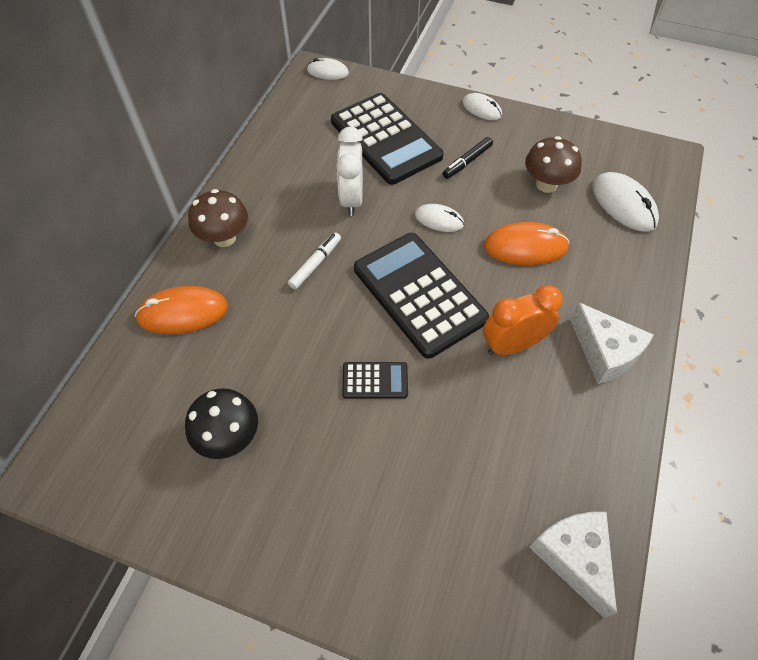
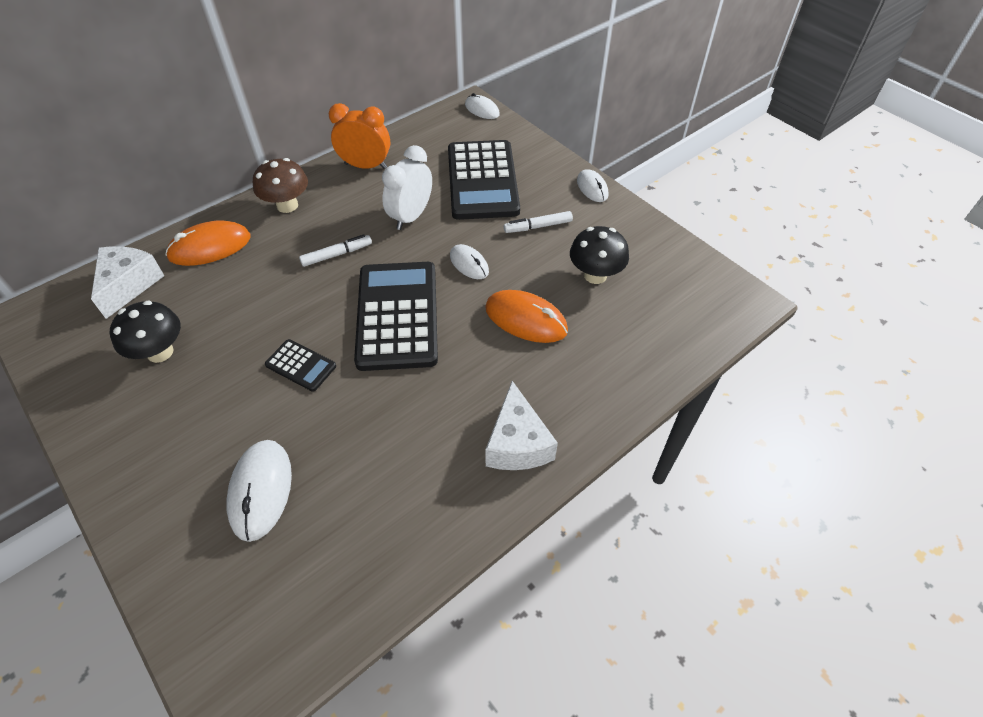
camera: 30 degrees right, 5 degrees down
orange mouse [135,286,229,334] -> orange mouse turned 45 degrees counterclockwise [165,220,250,266]
black marker [443,137,493,179] -> white marker [504,211,573,233]
orange clock [483,285,563,355] -> orange clock moved to [329,103,390,169]
brown mushroom [525,136,582,193] -> black mushroom [570,226,629,284]
white cheese [529,512,617,618] -> white cheese moved to [91,246,164,319]
white mouse [592,172,659,232] -> white mouse moved to [226,440,292,542]

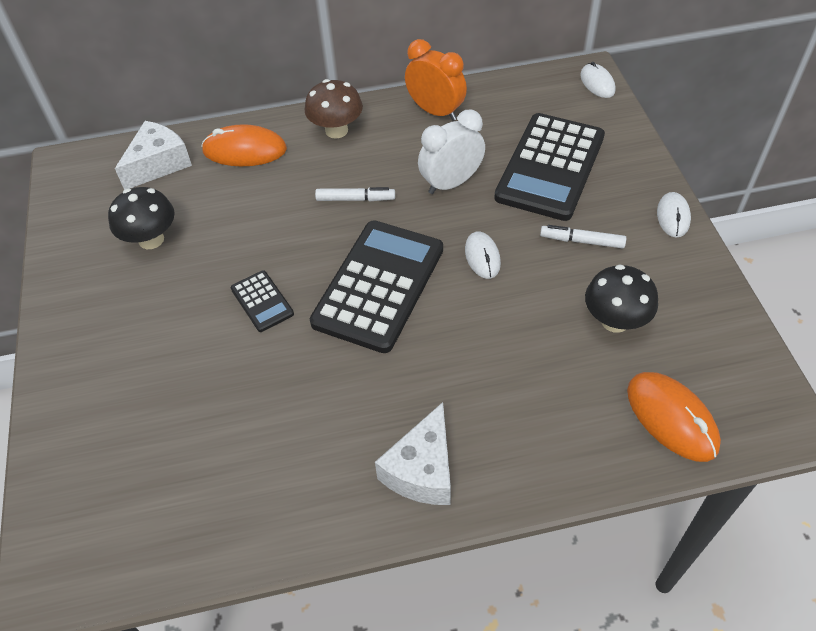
camera: 30 degrees right, 0 degrees up
white mouse [226,440,292,542] -> none
orange mouse [485,290,568,343] -> orange mouse moved to [627,372,721,462]

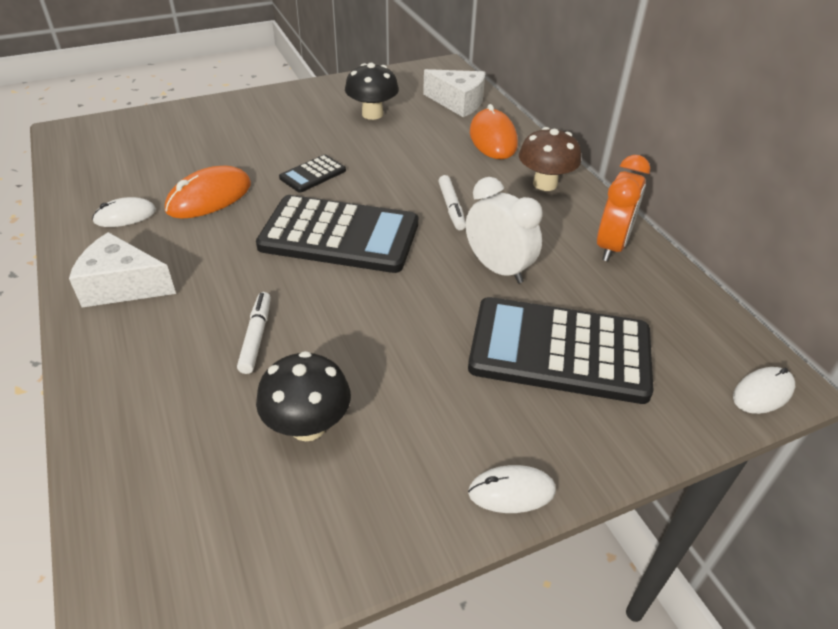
camera: 75 degrees right, 10 degrees down
white mouse [465,232,501,279] -> white mouse moved to [92,197,156,227]
white marker [540,225,626,248] -> white marker moved to [237,292,271,374]
orange mouse [627,372,721,462] -> orange mouse moved to [165,166,251,219]

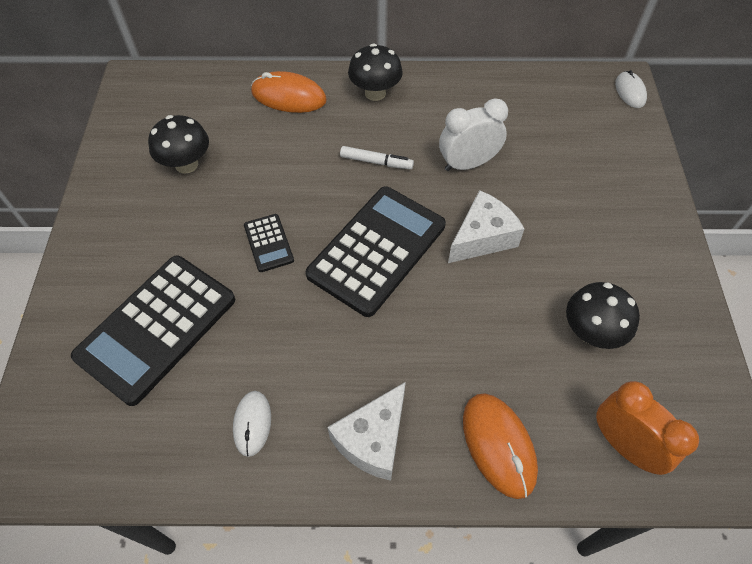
camera: 65 degrees left, 15 degrees up
orange mouse [165,166,251,219] -> orange mouse moved to [463,393,538,499]
white marker [237,292,271,374] -> none
white cheese [423,69,485,117] -> white cheese moved to [448,190,524,263]
black calculator [468,297,653,404] -> black calculator moved to [71,256,235,406]
white mouse [468,465,556,513] -> none
brown mushroom [519,127,581,191] -> black mushroom [348,44,403,101]
orange clock [597,155,650,261] -> orange clock moved to [596,381,699,475]

